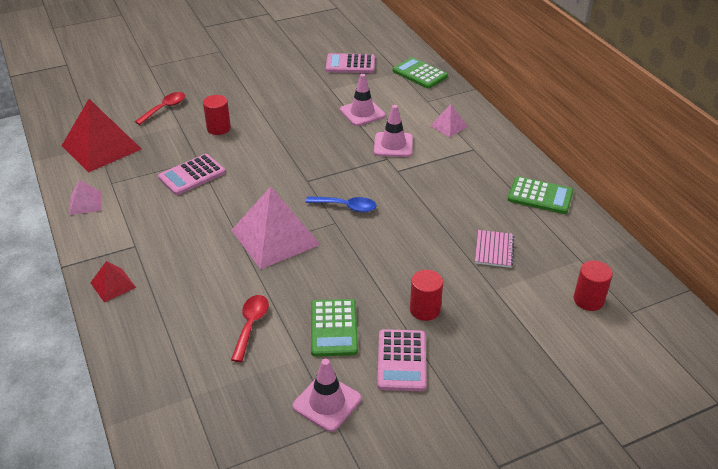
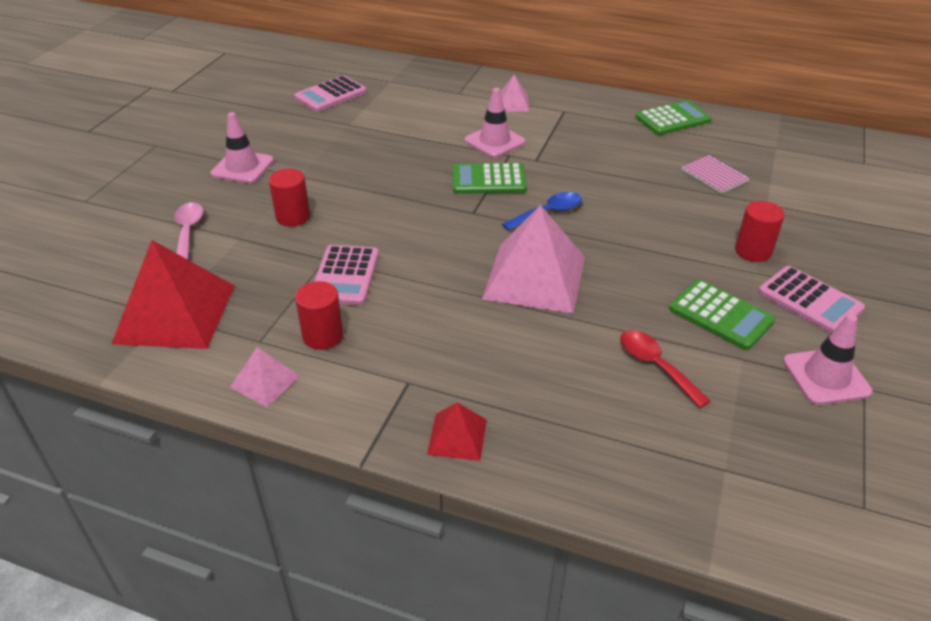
camera: 45 degrees left, 0 degrees up
red spoon [135,92,185,125] -> pink spoon [174,203,204,260]
pink traffic cone [340,74,385,126] -> pink traffic cone moved to [211,112,274,183]
green calculator [392,57,448,89] -> green calculator moved to [452,163,527,194]
red cylinder [574,260,613,311] -> red cylinder moved to [295,281,343,350]

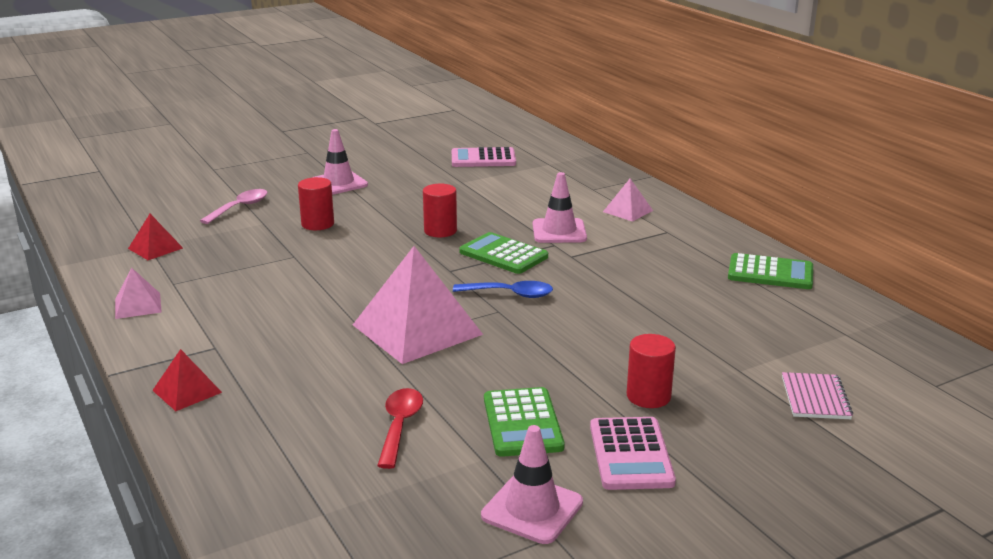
camera: 40 degrees right, 15 degrees down
red pyramid [112,240,235,349] -> red pyramid [128,214,183,260], size x0.48
red cylinder [295,281,343,350] -> red cylinder moved to [423,184,457,237]
pink calculator [314,245,379,306] -> none
pink notebook [682,155,750,194] -> pink notebook moved to [782,372,853,419]

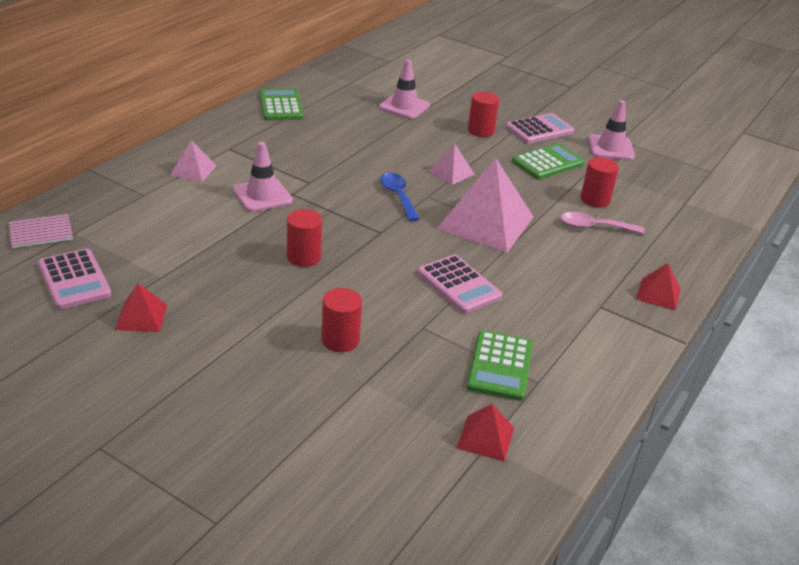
camera: 120 degrees left, 10 degrees up
pink pyramid [115,267,162,319] -> pink pyramid moved to [428,144,475,185]
pink spoon [200,189,268,224] -> pink spoon moved to [560,212,644,234]
pink traffic cone [312,129,368,195] -> pink traffic cone moved to [379,59,430,119]
red spoon [377,388,423,469] -> red cylinder [581,157,619,207]
green calculator [459,232,548,274] -> green calculator moved to [467,330,533,401]
pink notebook [782,372,853,419] -> pink notebook moved to [9,213,73,248]
none -> red pyramid [115,283,167,332]
none -> pink calculator [417,255,503,314]

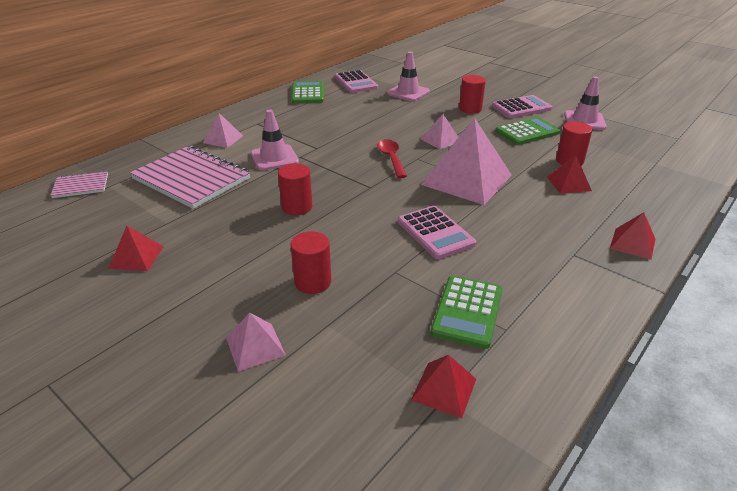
camera: 10 degrees right, 0 degrees up
pink calculator [38,249,111,310] -> pink calculator moved to [335,70,378,93]
blue spoon [380,173,420,221] -> red spoon [377,139,407,178]
pink spoon [560,212,644,234] -> red pyramid [547,155,592,194]
none -> pink notebook [130,146,250,209]
none -> pink pyramid [226,312,286,372]

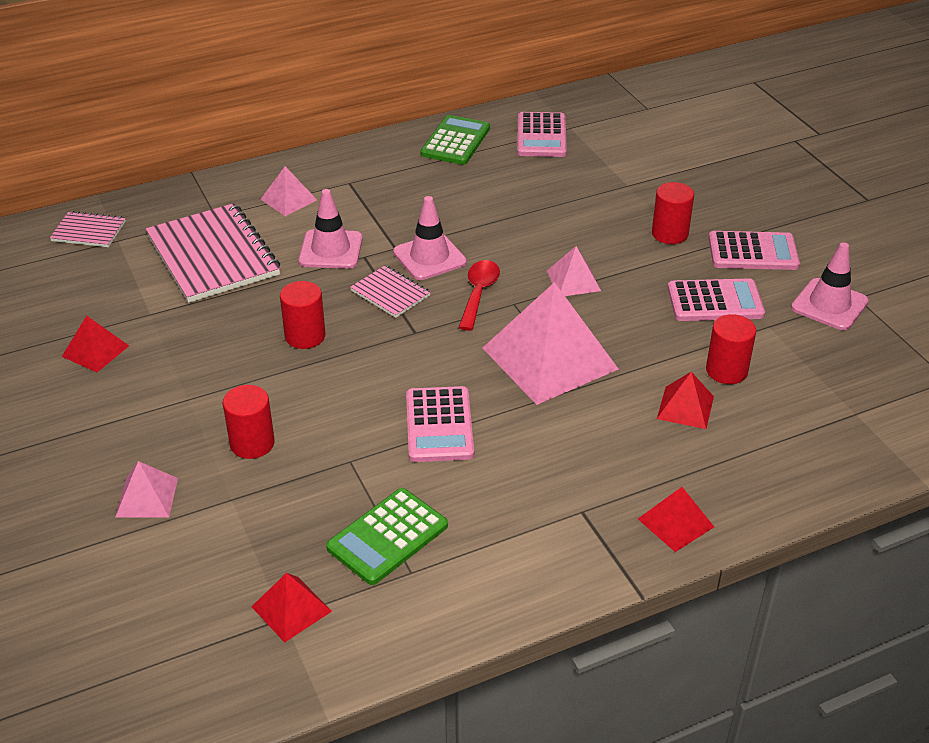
camera: 25 degrees right, 5 degrees up
pink traffic cone [387,52,430,101] -> pink traffic cone moved to [393,196,467,280]
green calculator [495,117,560,145] -> pink calculator [667,278,765,321]
none -> pink notebook [350,265,431,318]

